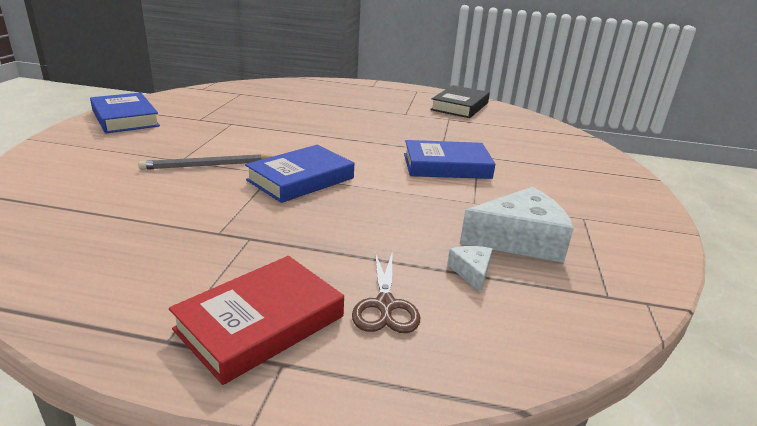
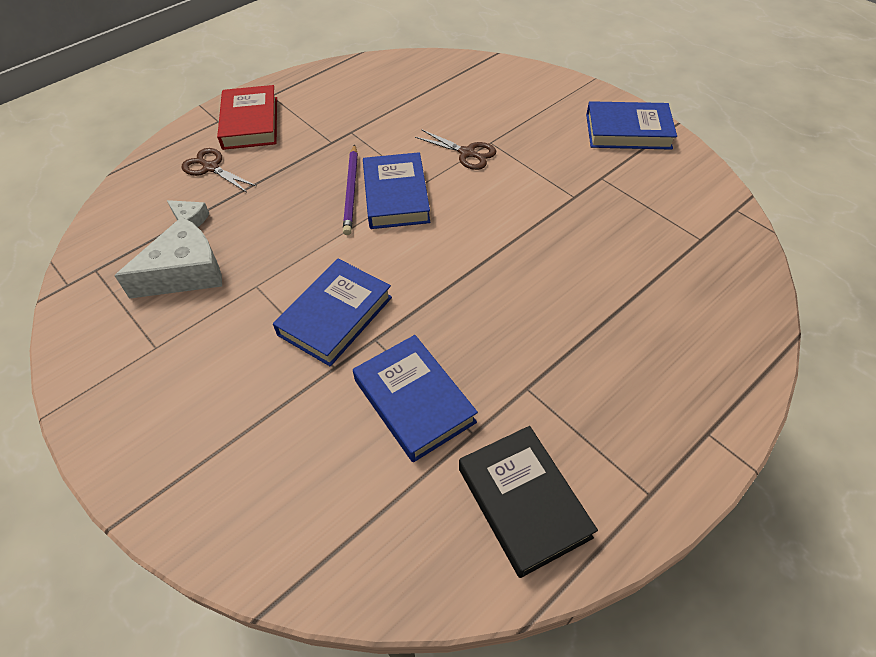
camera: 130 degrees right, 25 degrees up
grey pencil [138,154,273,170] -> brown scissors [415,129,496,170]
white cheese [460,187,574,263] -> white cheese turned 150 degrees counterclockwise [114,217,222,299]
none -> purple pencil [343,144,358,235]
none -> blue book [353,335,478,462]

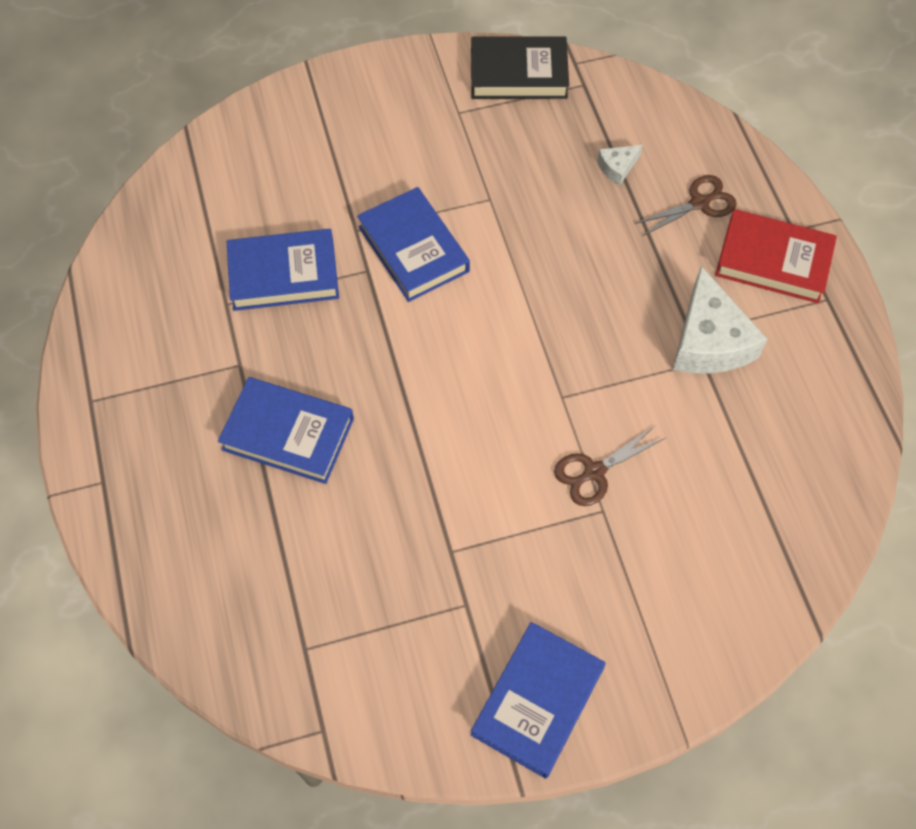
camera: 115 degrees right, 10 degrees up
white cheese [114,217,222,299] -> white cheese moved to [673,266,768,374]
purple pencil [343,144,358,235] -> none
blue book [363,152,430,229] -> blue book moved to [218,377,354,484]
black book [459,426,598,578] -> black book moved to [471,36,569,99]

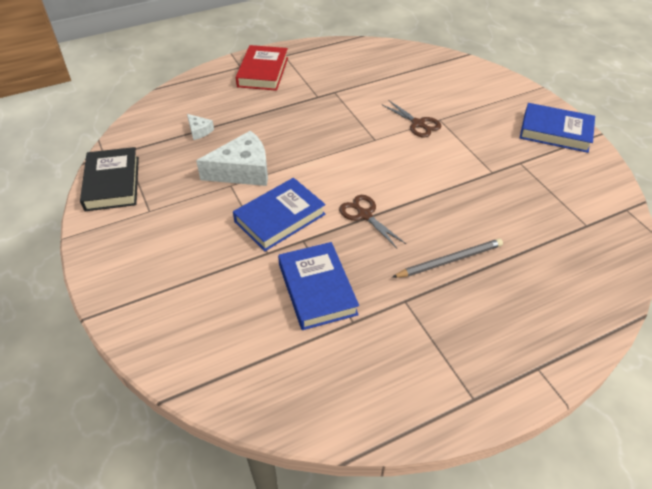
camera: 100 degrees left, 15 degrees down
blue book [218,377,354,484] -> grey pencil [392,239,503,278]
brown scissors [634,175,737,236] -> brown scissors moved to [339,195,406,248]
white cheese [673,266,768,374] -> white cheese moved to [196,131,268,186]

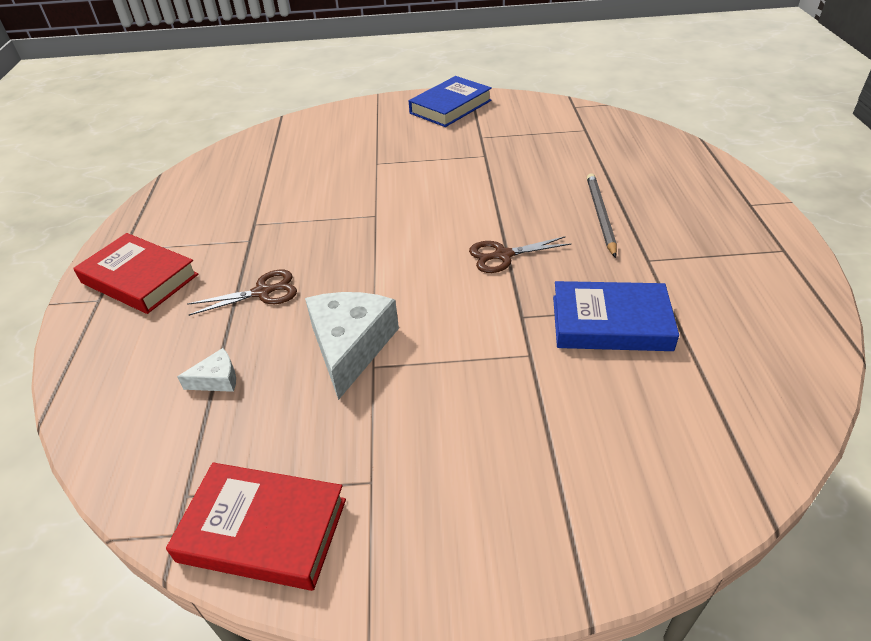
camera: 65 degrees left, 5 degrees down
black book [80,147,139,211] -> red book [166,463,346,591]
blue book [233,178,326,251] -> none
brown scissors [382,100,442,138] -> brown scissors moved to [187,270,297,316]

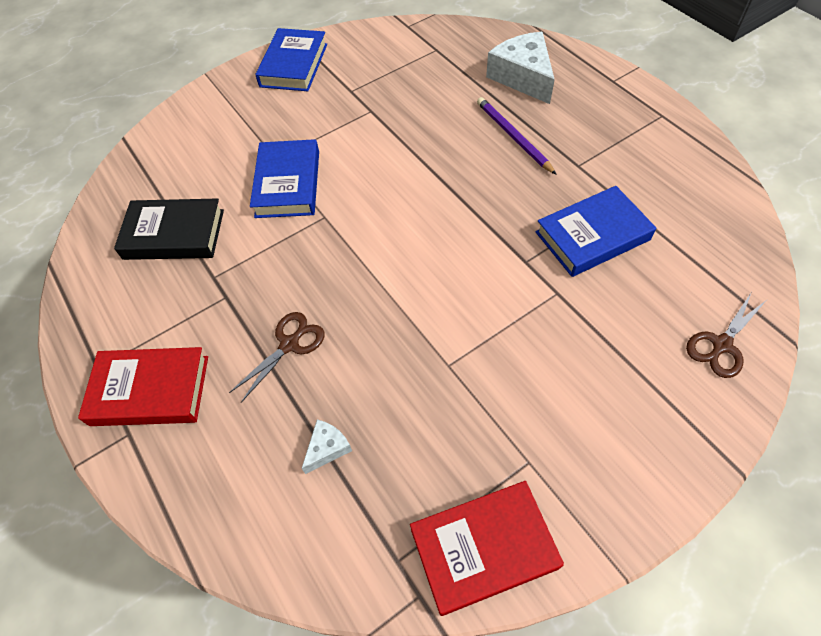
camera: 30 degrees left, 15 degrees up
white cheese [305,292,399,400] -> white cheese moved to [486,32,555,104]
brown scissors [469,236,572,273] -> brown scissors moved to [686,293,766,378]
grey pencil [587,173,617,258] -> purple pencil [477,97,557,175]
none -> black book [114,198,224,260]
none -> blue book [250,139,319,218]

